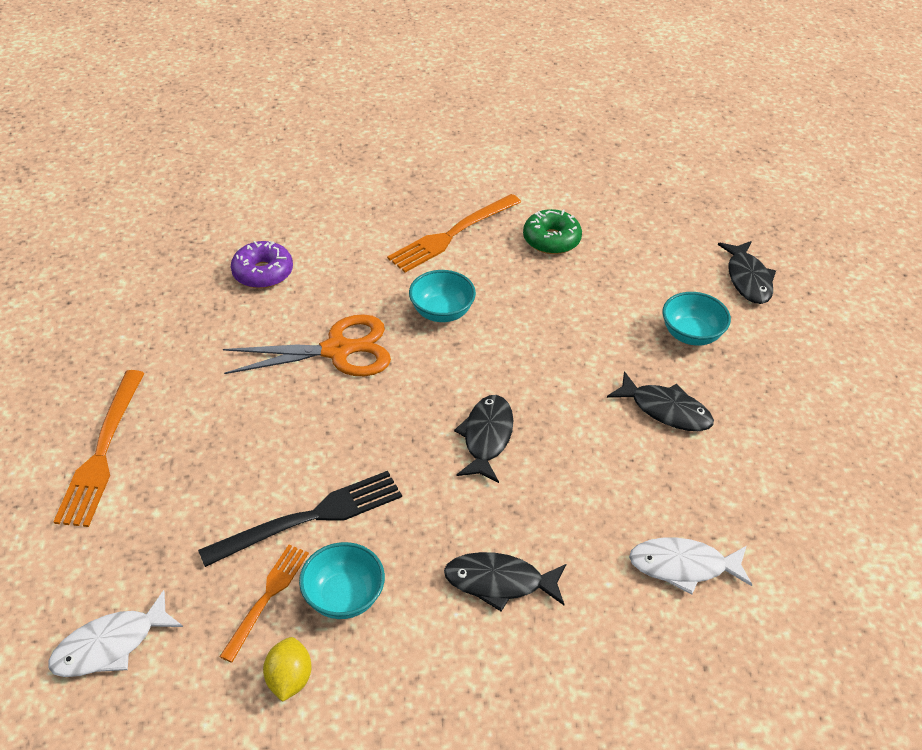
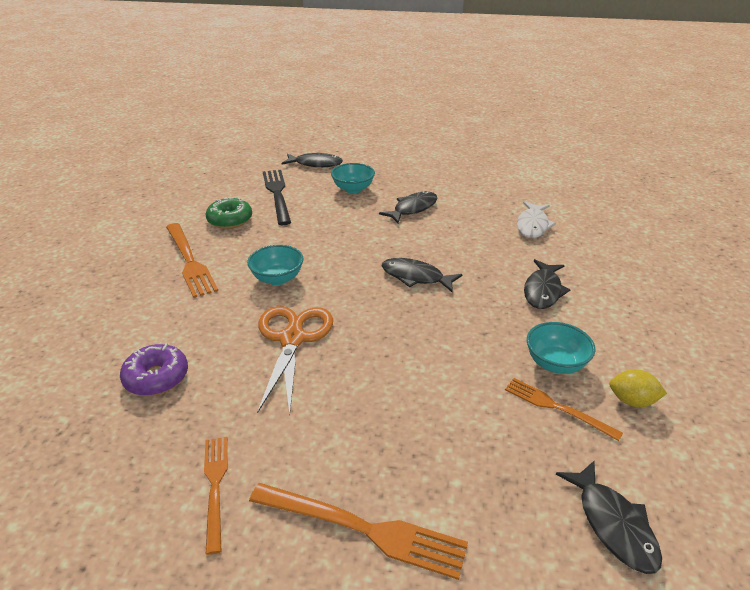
camera: 75 degrees left, 10 degrees down
white fish [48,590,183,677] -> black fish [556,461,662,574]
black fork [198,471,402,567] -> black fork moved to [263,170,291,225]
none -> orange fork [204,437,227,555]

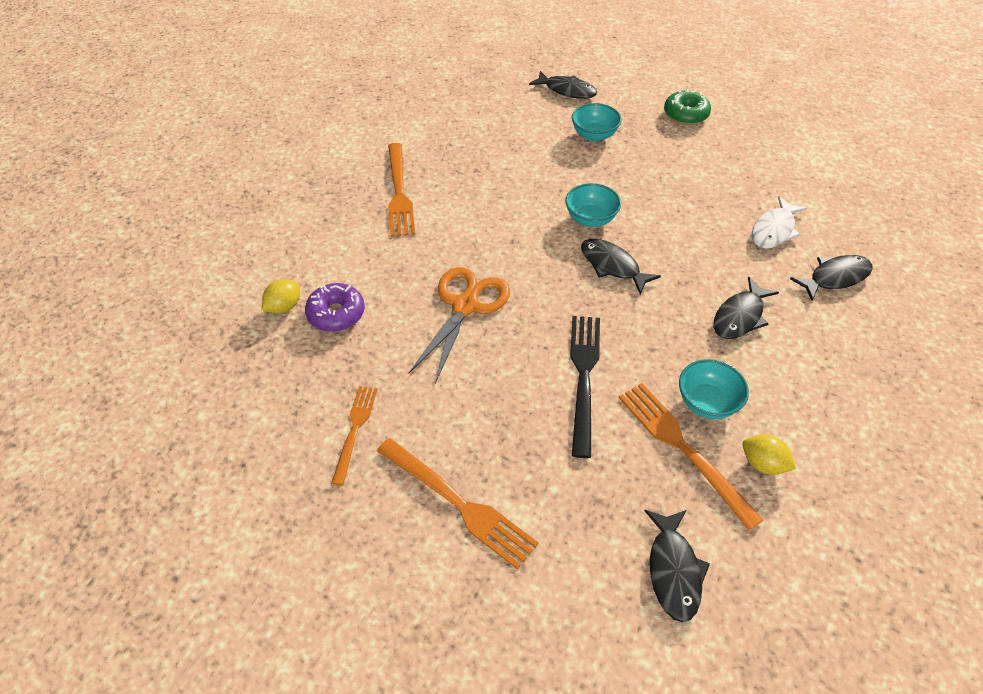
camera: 20 degrees right, 15 degrees up
green donut [205,197,252,229] -> green donut moved to [664,89,711,125]
turquoise bowl [247,245,303,285] -> turquoise bowl moved to [565,183,621,227]
black fork [263,170,291,225] -> black fork moved to [570,316,600,458]
black fish [379,191,437,223] -> black fish moved to [790,255,872,301]
orange fork [505,378,623,441] -> orange fork [619,383,763,531], size x1.58
none -> yellow lemon [262,279,300,314]

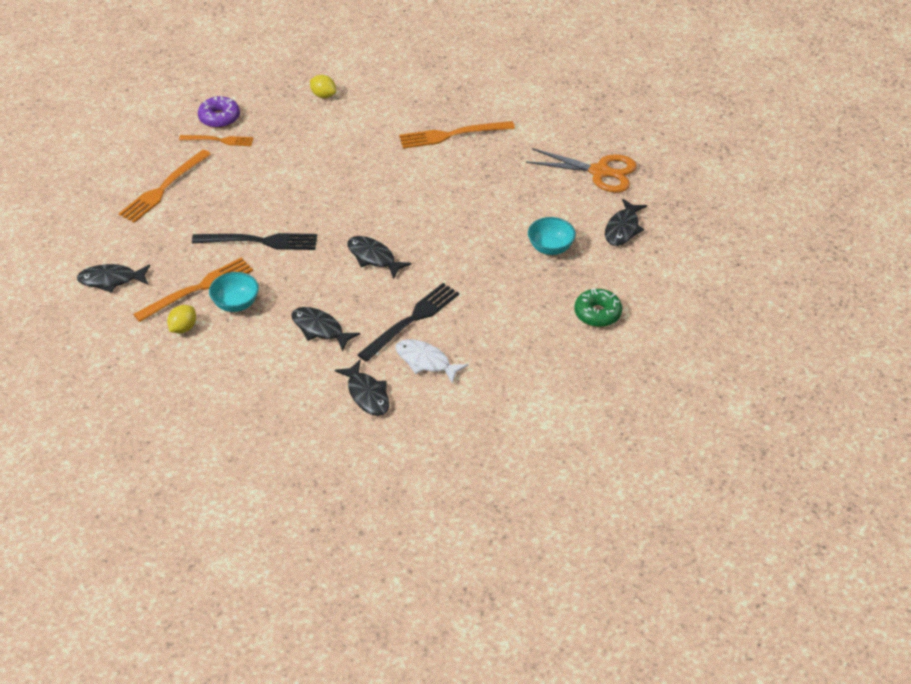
camera: 85 degrees right, 5 degrees down
purple donut [305,283,365,332] -> purple donut moved to [198,96,240,128]
orange scissors [408,267,510,384] -> orange scissors moved to [526,148,637,193]
turquoise bowl [565,183,621,227] -> none
black fish [581,239,661,295] -> black fish turned 90 degrees counterclockwise [347,236,411,279]
none -> black fork [357,283,459,362]

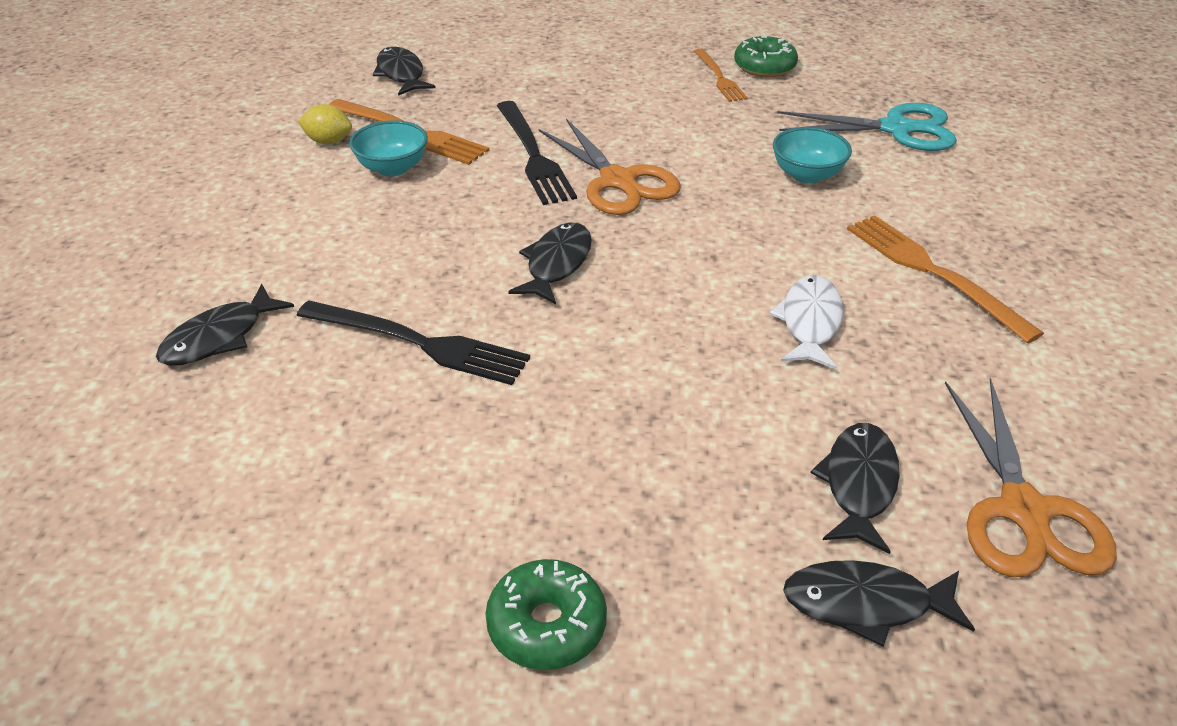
camera: 70 degrees right, 5 degrees down
orange fork [119,149,211,223] -> none
purple donut [198,96,240,128] -> green donut [734,35,798,77]
black fish [291,307,360,351] -> black fish moved to [811,423,900,554]
yellow lemon [310,75,336,98] -> turquoise scissors [778,103,957,151]
white fish [396,339,468,384] -> white fish moved to [769,275,843,369]
turquoise bowl [528,217,576,255] -> turquoise bowl moved to [773,127,852,184]
none -> orange scissors [539,118,681,215]

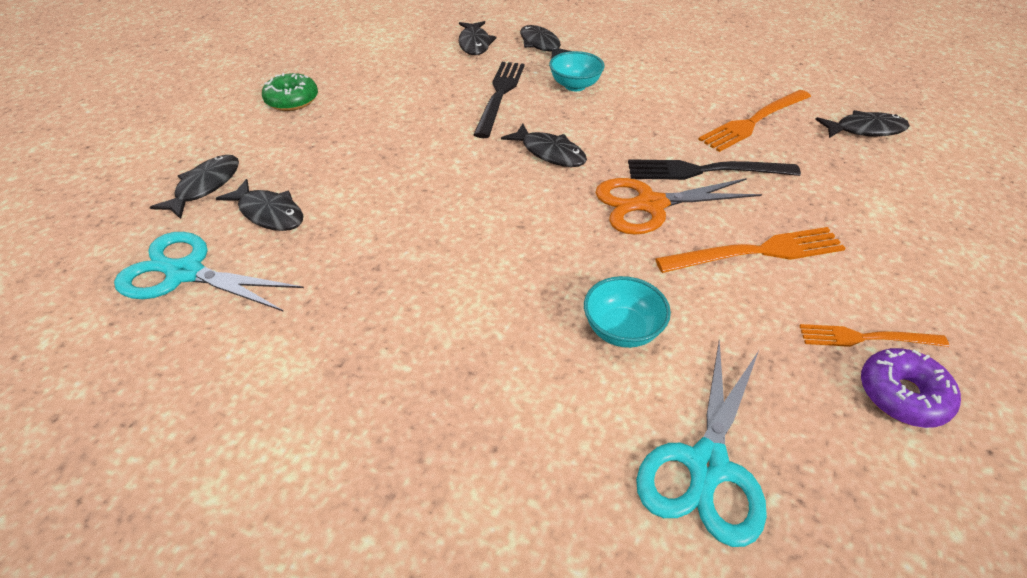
camera: 110 degrees right, 5 degrees up
black fork [297,300,530,385] -> black fork turned 150 degrees clockwise [473,62,525,138]
yellow lemon [298,104,352,144] -> none
turquoise bowl [349,120,428,176] -> turquoise bowl moved to [549,51,605,91]
green donut [734,35,798,77] -> purple donut [861,348,961,428]
white fish [769,275,843,369] -> none
orange fork [847,215,1044,344] -> orange fork moved to [655,227,846,273]
orange scissors [945,378,1117,577] -> turquoise scissors [114,232,304,312]
none -> black fish [459,21,496,55]

